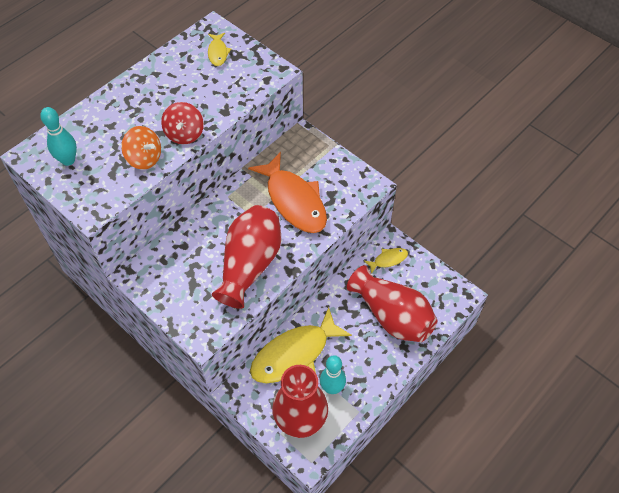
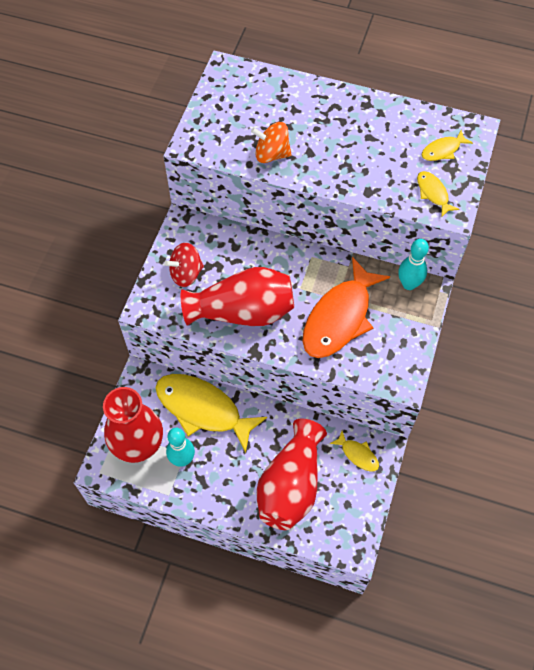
camera: 65 degrees right, 5 degrees up
turquoise bowling pin [40,107,77,166] -> turquoise bowling pin moved to [398,239,429,290]
orange spinning top [121,126,161,170] -> orange spinning top turned 90 degrees clockwise [251,122,292,163]
red spinning top [161,102,204,144] -> red spinning top moved to [164,242,204,287]
none -> yellow fish [417,171,459,218]

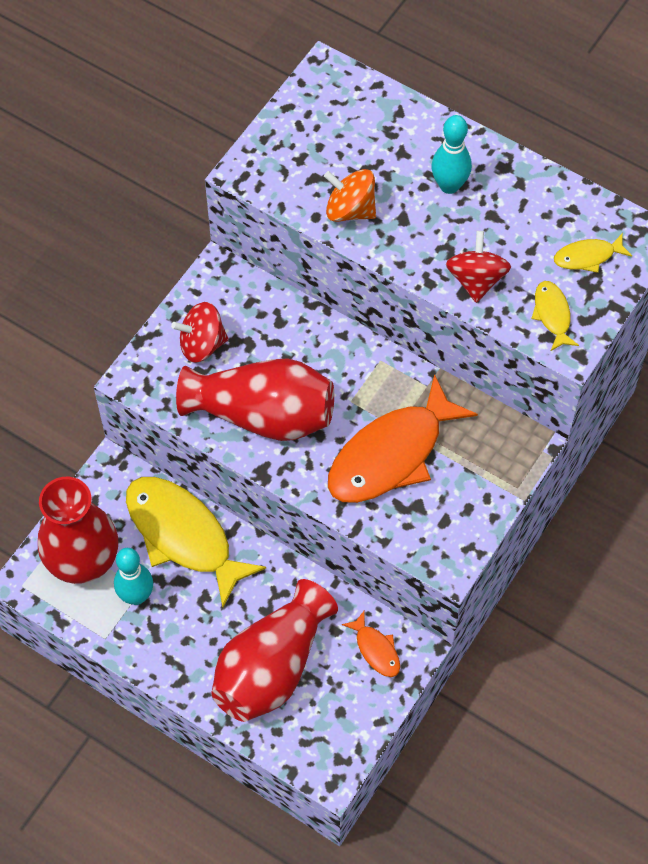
camera: 15 degrees right, 0 degrees up
yellow fish [330,431,379,472] -> orange fish [342,611,400,677]
turquoise bowling pin [398,239,429,290] -> turquoise bowling pin moved to [431,115,472,194]
none -> red spinning top [446,231,511,303]

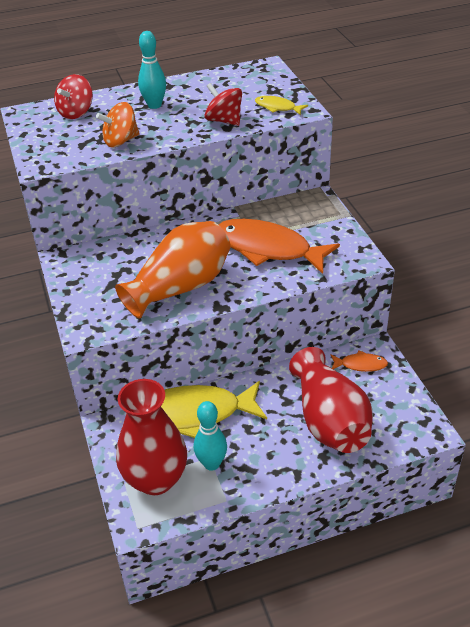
camera: 50 degrees left, 20 degrees down
red spinning top [171,302,229,363] -> red spinning top moved to [54,74,93,119]
red vase [176,358,334,441] -> orange vase [115,221,231,318]
orange fish [328,374,478,503] -> orange fish turned 120 degrees clockwise [218,219,340,274]
yellow fish [554,233,632,273] -> none

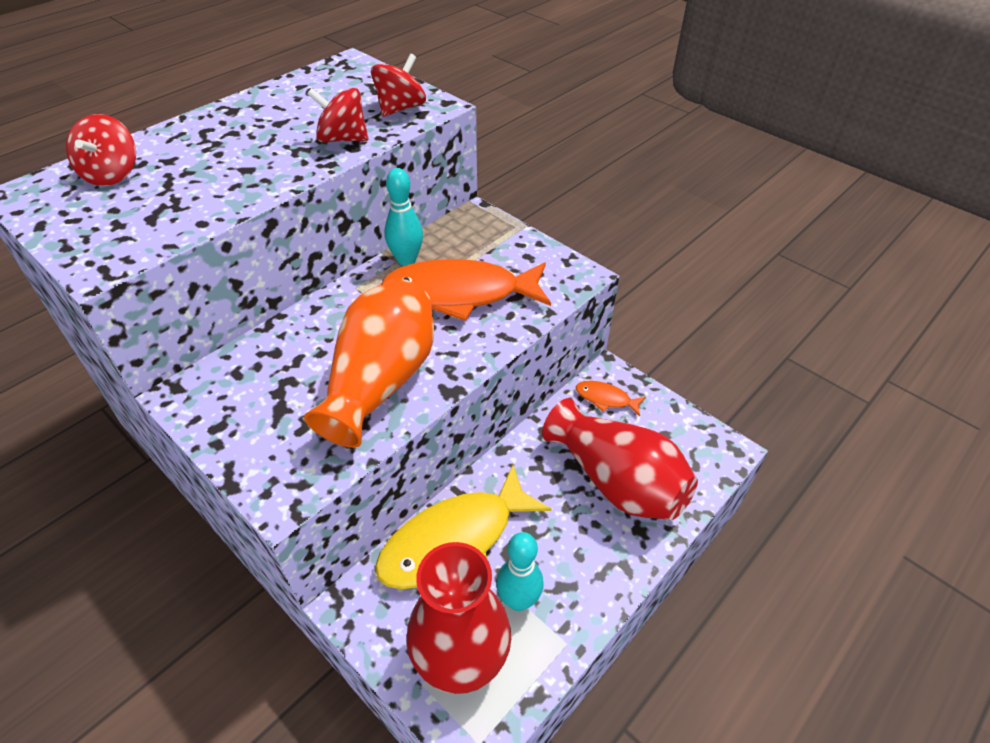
camera: 30 degrees left, 5 degrees up
orange spinning top [96,102,140,147] -> none
turquoise bowling pin [138,31,166,109] -> turquoise bowling pin moved to [385,168,423,266]
yellow fish [255,96,308,115] -> red spinning top [371,54,426,117]
orange fish [331,351,388,372] -> orange fish turned 135 degrees counterclockwise [576,381,646,416]

